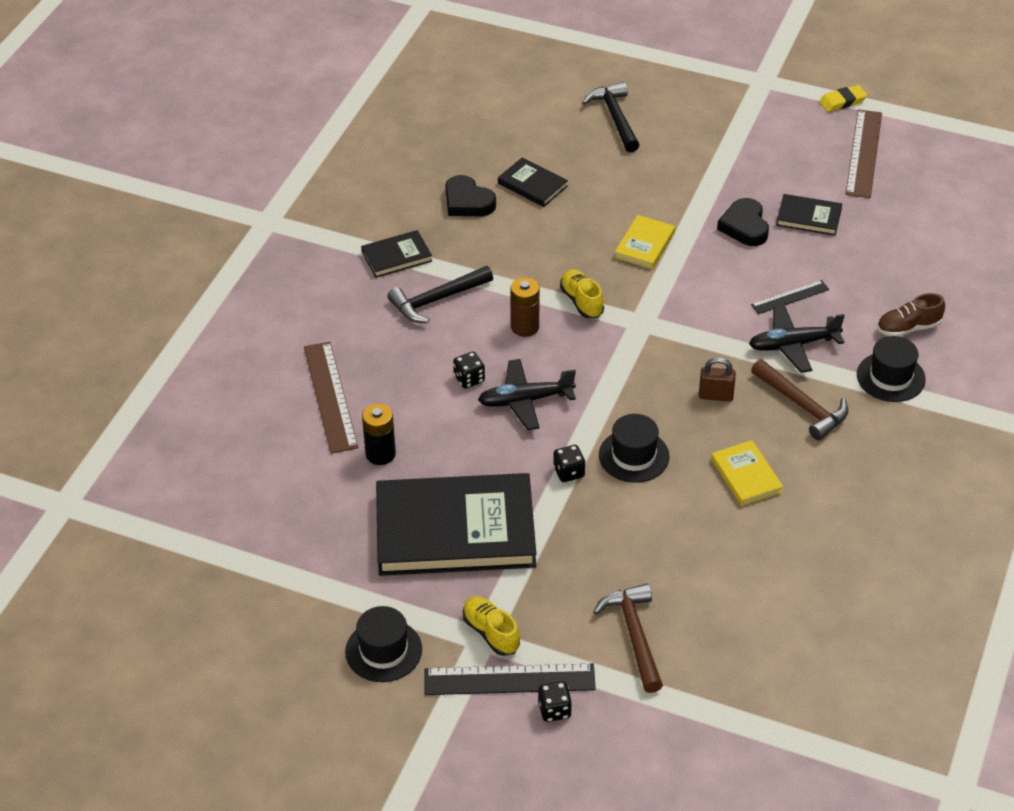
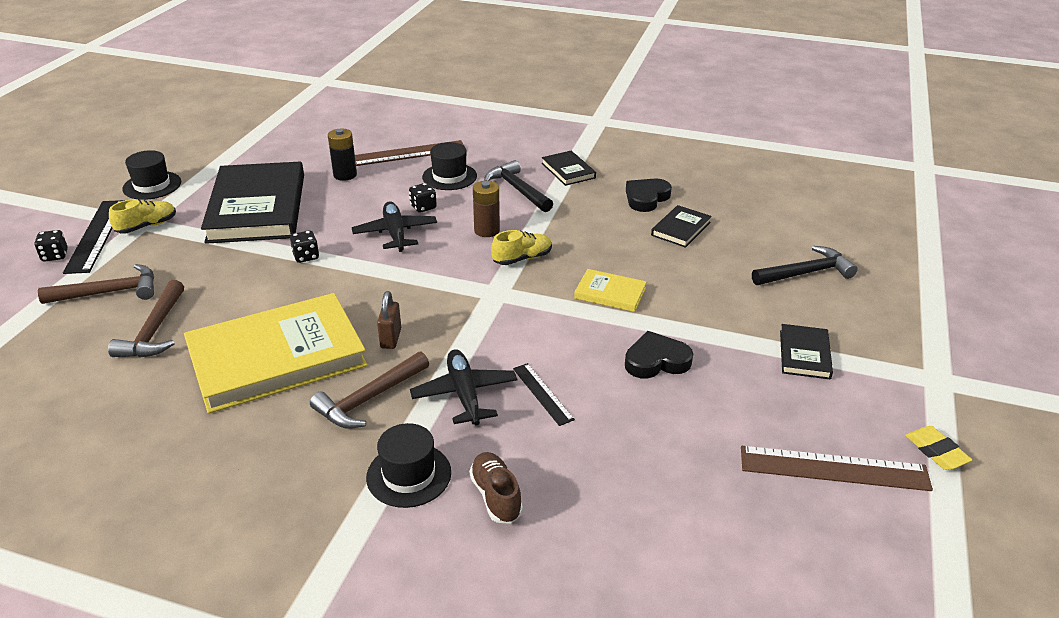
camera: 85 degrees right, 10 degrees down
black hat [599,414,669,483] -> black hat moved to [422,142,477,190]
yellow book [711,440,783,506] -> yellow book [184,293,368,414], size x2.25
black book [776,194,842,236] -> black book moved to [780,324,833,380]
none -> brown hammer [108,280,184,357]

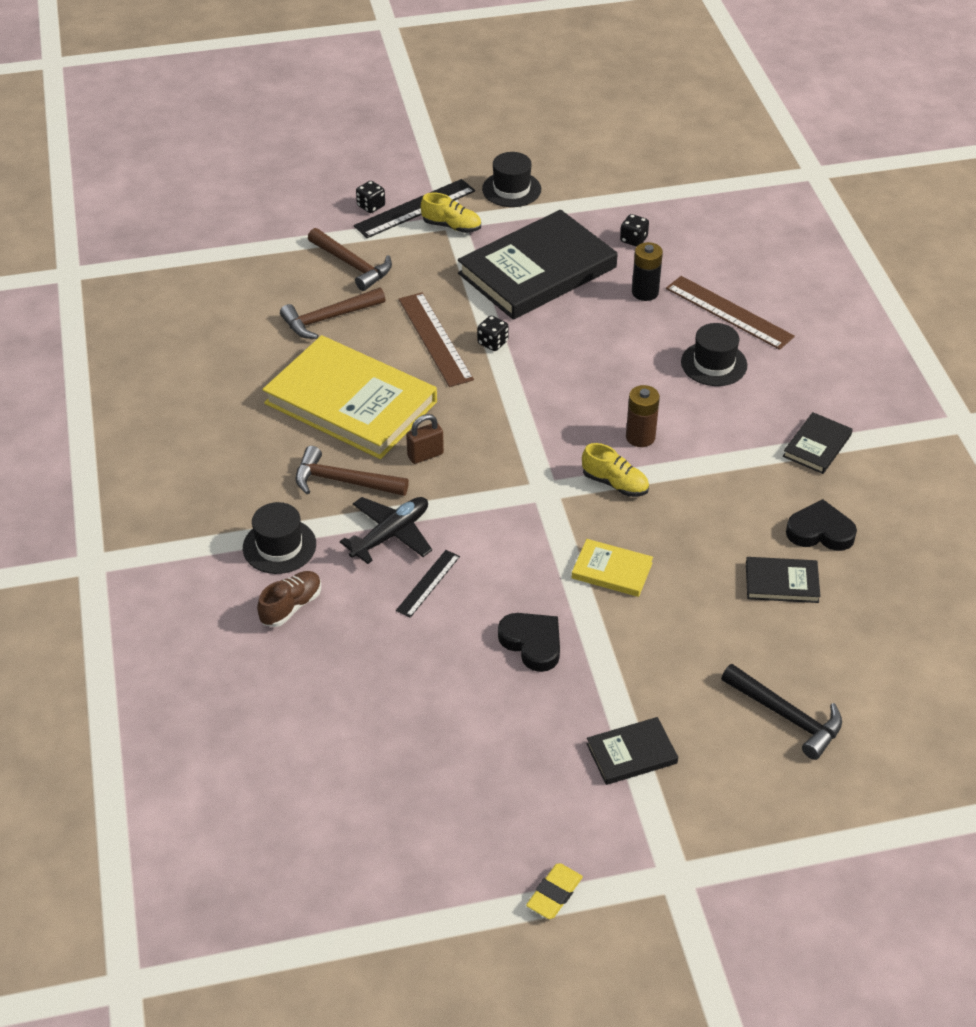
camera: 60 degrees right, 10 degrees up
black plane [352,201,437,252] -> none
black dice [409,183,437,213] -> black dice moved to [620,214,649,247]
black hammer [484,160,553,212] -> none
yellow book [574,269,647,312] -> yellow book turned 60 degrees counterclockwise [572,539,653,597]
brown ruler [741,446,933,491] -> brown ruler moved to [399,292,474,387]

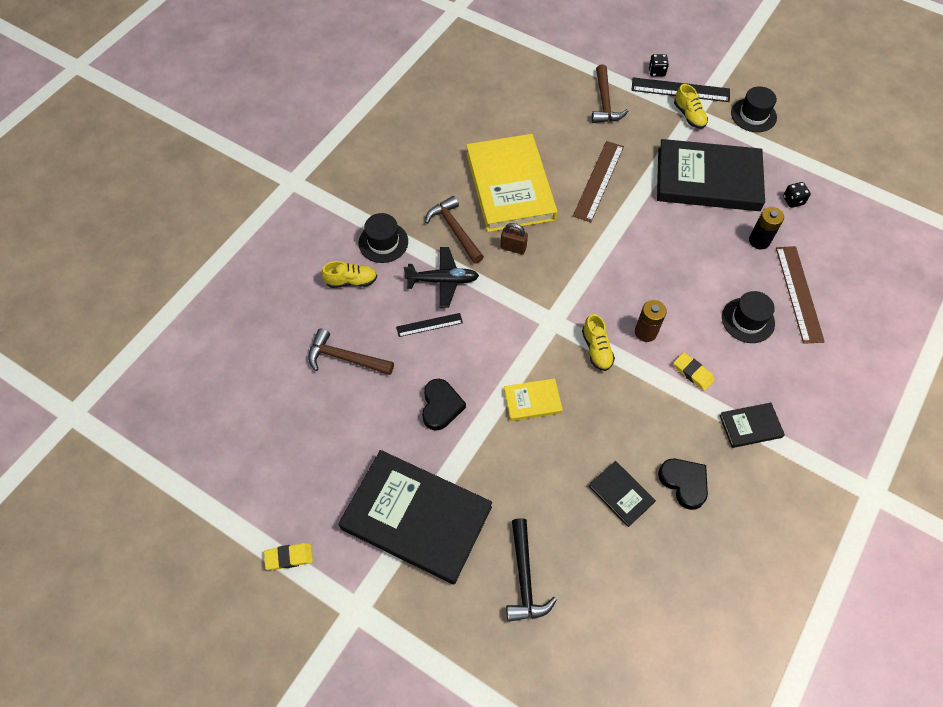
camera: 45 degrees right, 15 degrees up
brown shoe [257,571,321,627] -> yellow shoe [321,261,377,288]
brown hammer [280,288,386,339] -> brown hammer moved to [308,328,394,375]
black dice [477,316,509,351] -> none
yellow book [572,539,653,597] -> yellow book turned 75 degrees counterclockwise [504,378,563,421]
black book [586,717,678,785] -> black book [338,450,492,585], size x2.25
none -> yellow eraser [674,352,714,391]

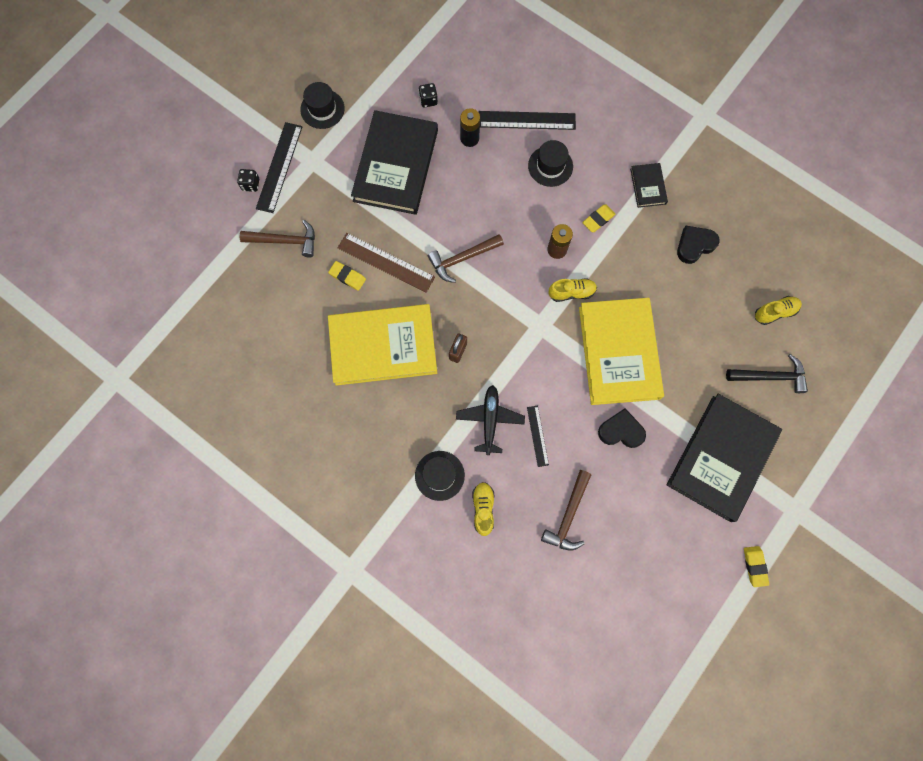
camera: 85 degrees left, 15 degrees up
brown hammer [425,196,484,264] -> brown hammer moved to [428,234,504,283]
yellow book [504,378,563,421] -> yellow book [579,298,664,405], size x2.25
black book [589,461,656,527] -> none
yellow shoe [674,84,708,129] -> yellow shoe moved to [755,296,802,325]
brown ruler [776,246,825,344] -> black ruler [479,111,576,130]
none -> yellow eraser [328,261,366,291]

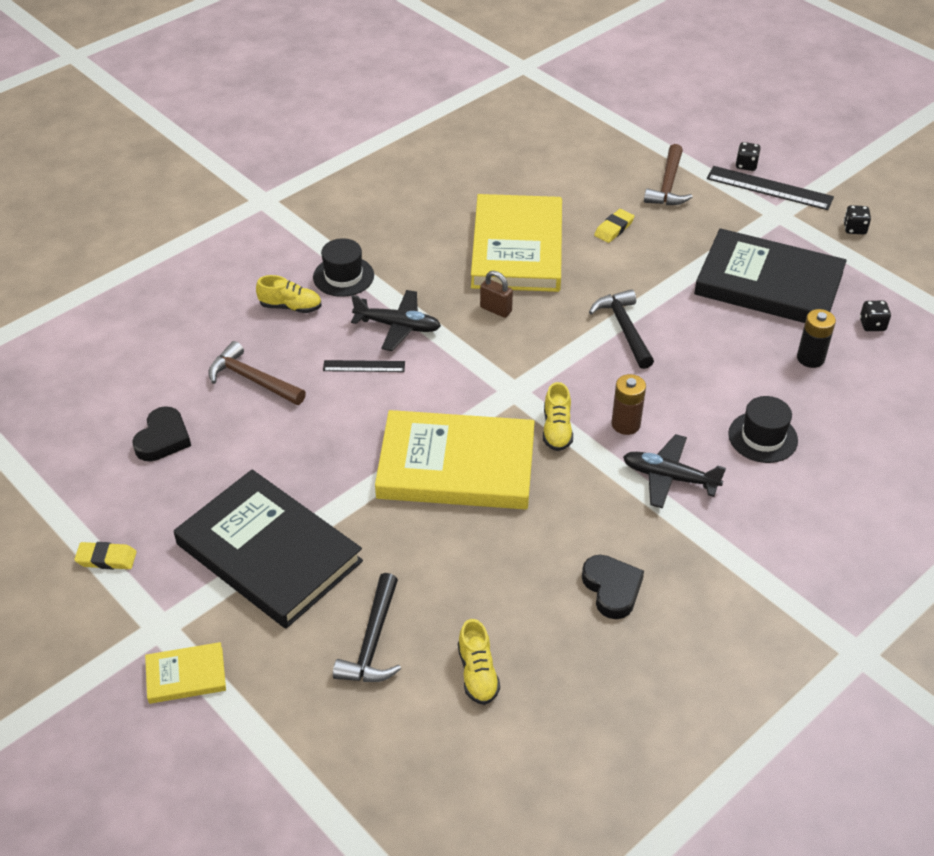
camera: 100 degrees right, 30 degrees down
black hat [300,82,345,129] -> black dice [844,205,871,234]
brown ruler [338,233,435,293] -> none
brown hammer [428,234,504,283] -> black hammer [589,289,654,369]
black ruler [479,111,576,130] -> none
yellow eraser [582,204,616,232] -> black plane [623,434,726,509]
black heart [598,408,646,448] -> black heart moved to [132,406,191,461]
black book [630,163,668,208] -> none
none -> yellow book [145,642,226,704]

